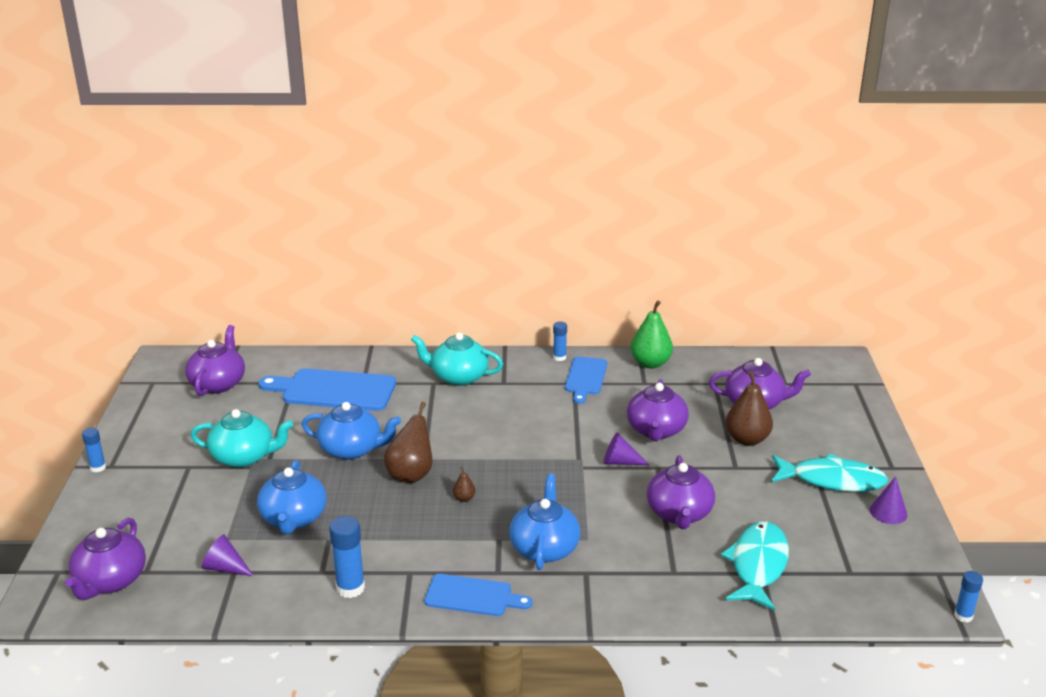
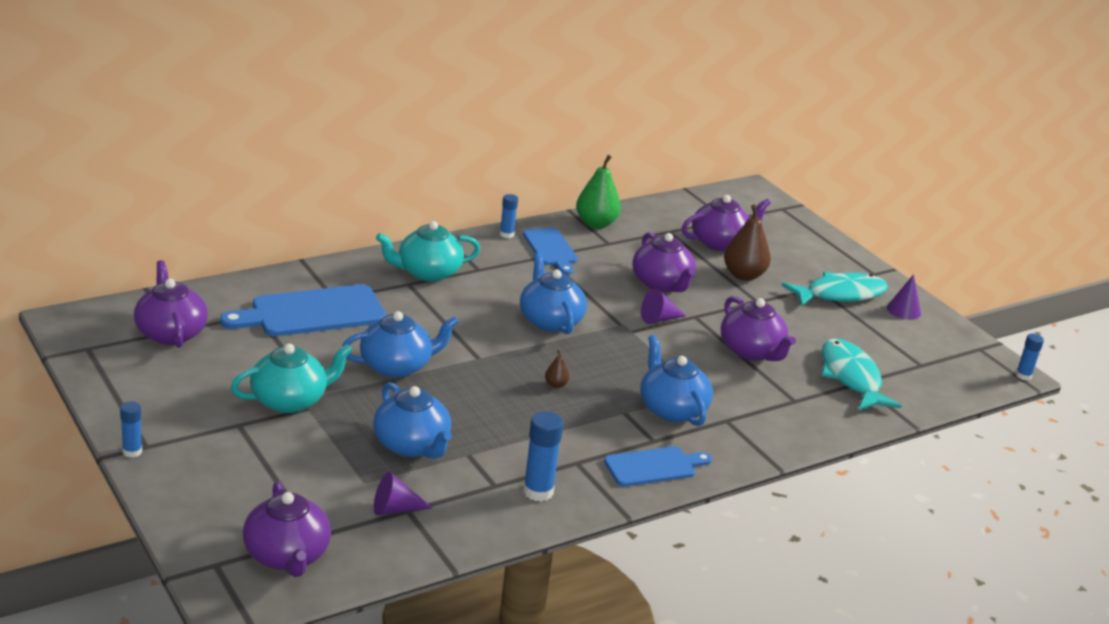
camera: 35 degrees left, 0 degrees up
brown pear [384,402,433,483] -> none
none -> blue teapot [520,252,587,334]

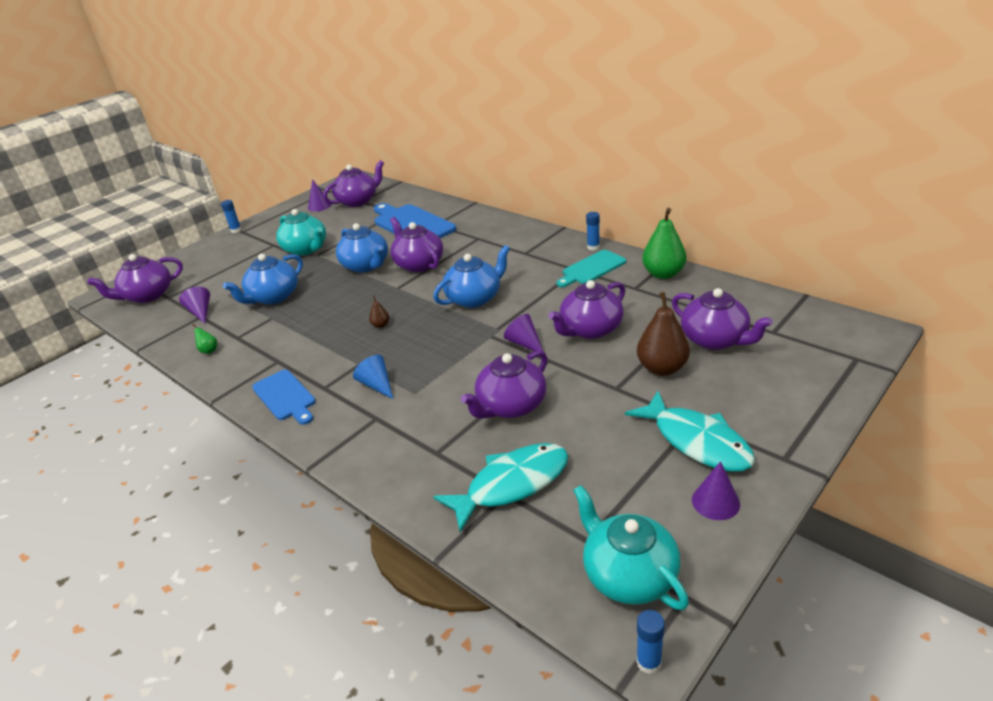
camera: 80 degrees right, 5 degrees up
turquoise teapot [376,221,480,282] -> turquoise teapot moved to [573,485,689,610]
blue cutting board [523,228,578,275] -> turquoise cutting board [557,250,626,287]
blue glue stick [523,411,563,502] -> none
blue teapot [640,335,713,426] -> blue cone [353,355,393,399]
none -> green pear [192,324,217,354]
none -> purple cone [308,179,331,212]
none -> purple teapot [390,217,443,272]

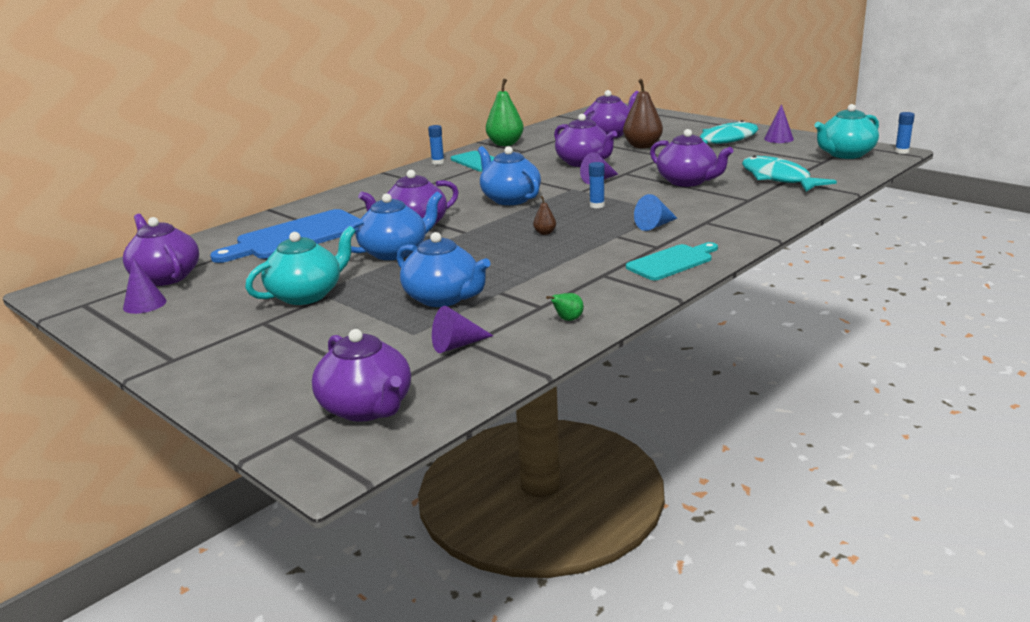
camera: 90 degrees left, 10 degrees down
blue glue stick [221,200,242,233] -> blue glue stick moved to [589,162,605,208]
blue cutting board [252,370,316,425] -> turquoise cutting board [626,242,718,280]

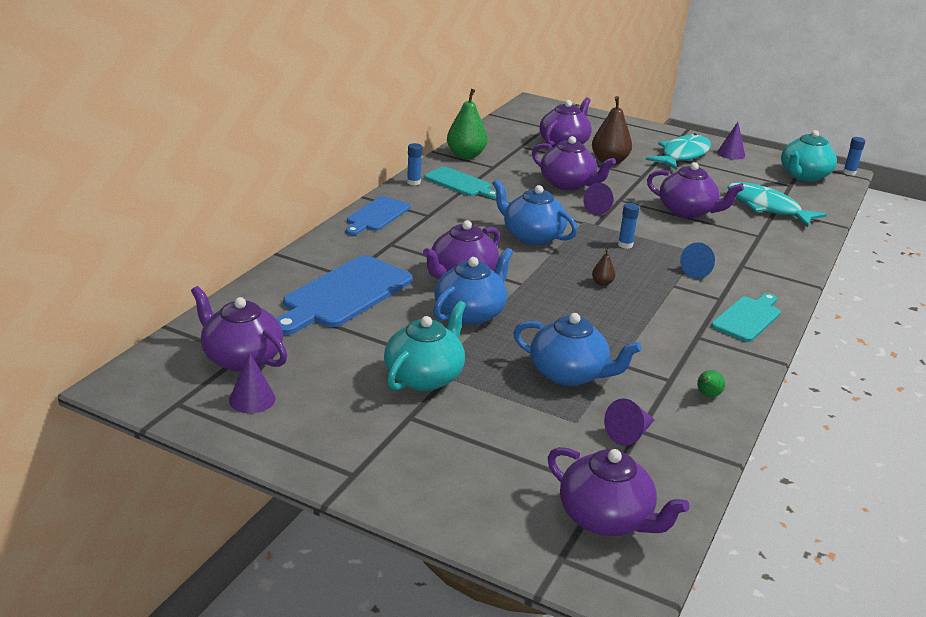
camera: 20 degrees left, 5 degrees up
none -> blue cutting board [346,196,411,235]

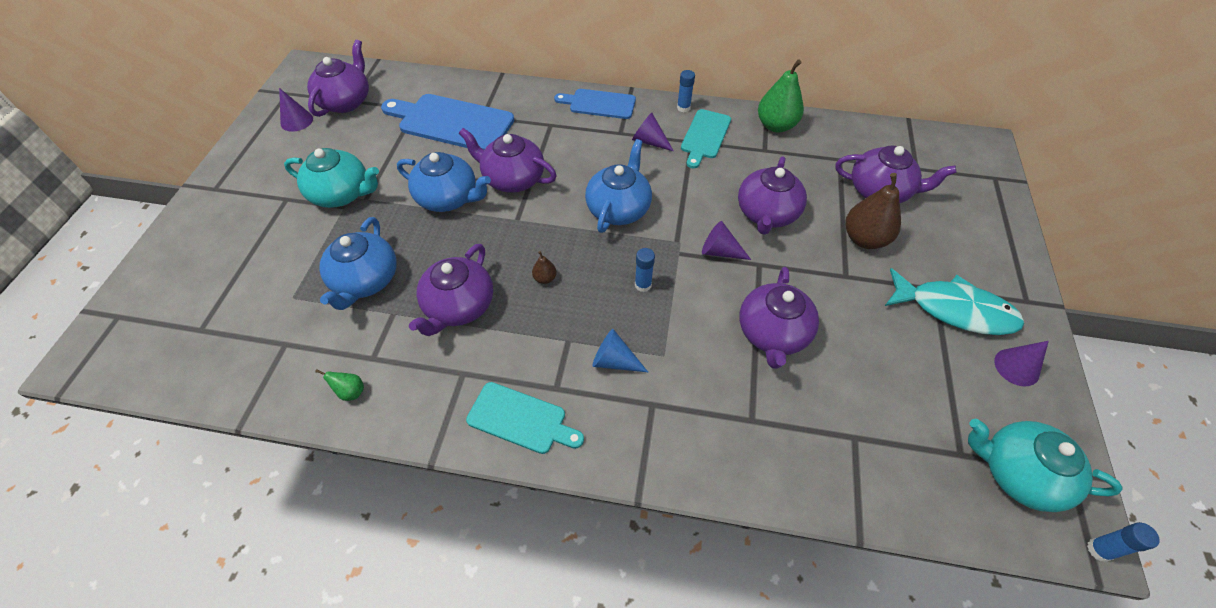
camera: 75 degrees right, 25 degrees up
purple teapot [548,447,690,536] -> purple teapot moved to [409,244,493,336]
purple cone [604,399,655,446] -> purple cone moved to [632,113,674,151]
turquoise fish [727,182,827,227] -> none

